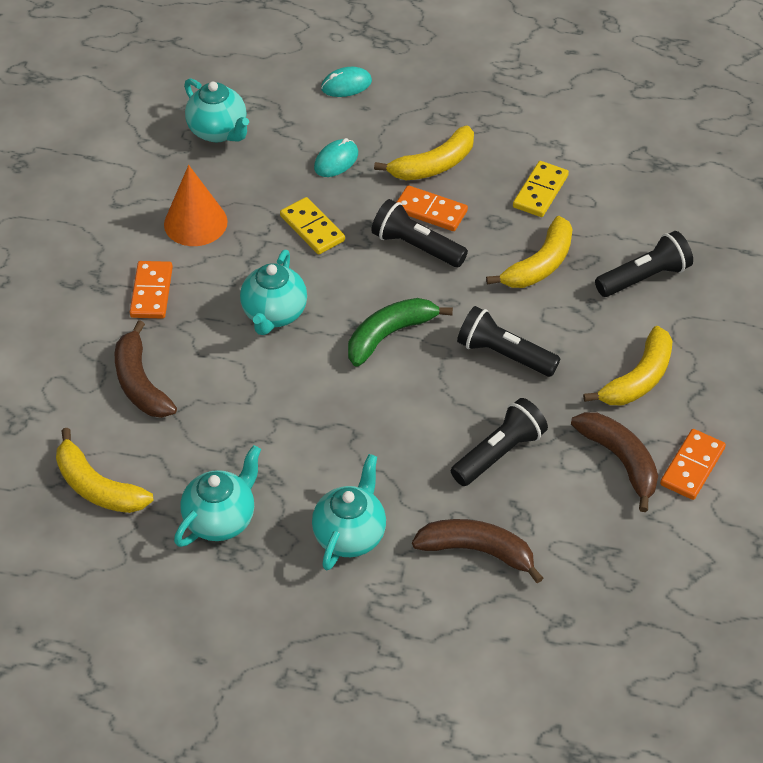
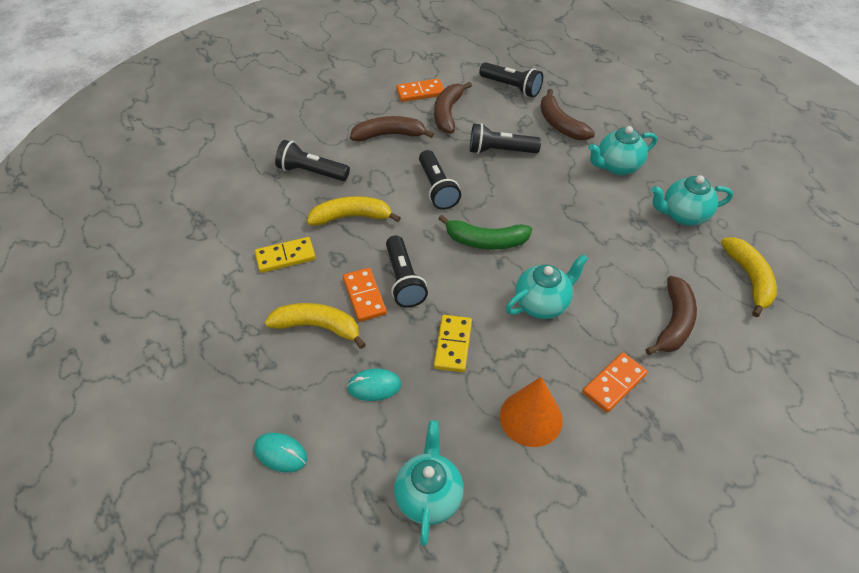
camera: 135 degrees left, 0 degrees up
yellow banana [583,326,672,405] -> brown banana [350,116,434,141]
none -> black flashlight [479,62,543,97]

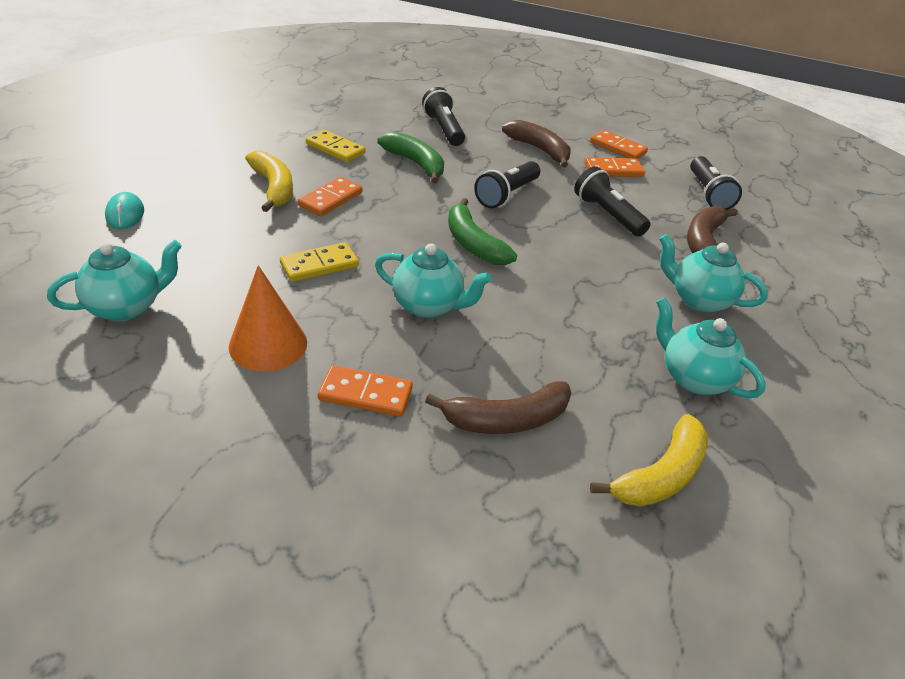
camera: 50 degrees right, 10 degrees down
yellow banana [307,196,401,226] -> green banana [377,132,444,183]
turquoise mouse [347,369,401,401] -> none
black flashlight [386,235,428,308] -> none
brown banana [434,82,472,133] -> orange domino [585,157,645,177]

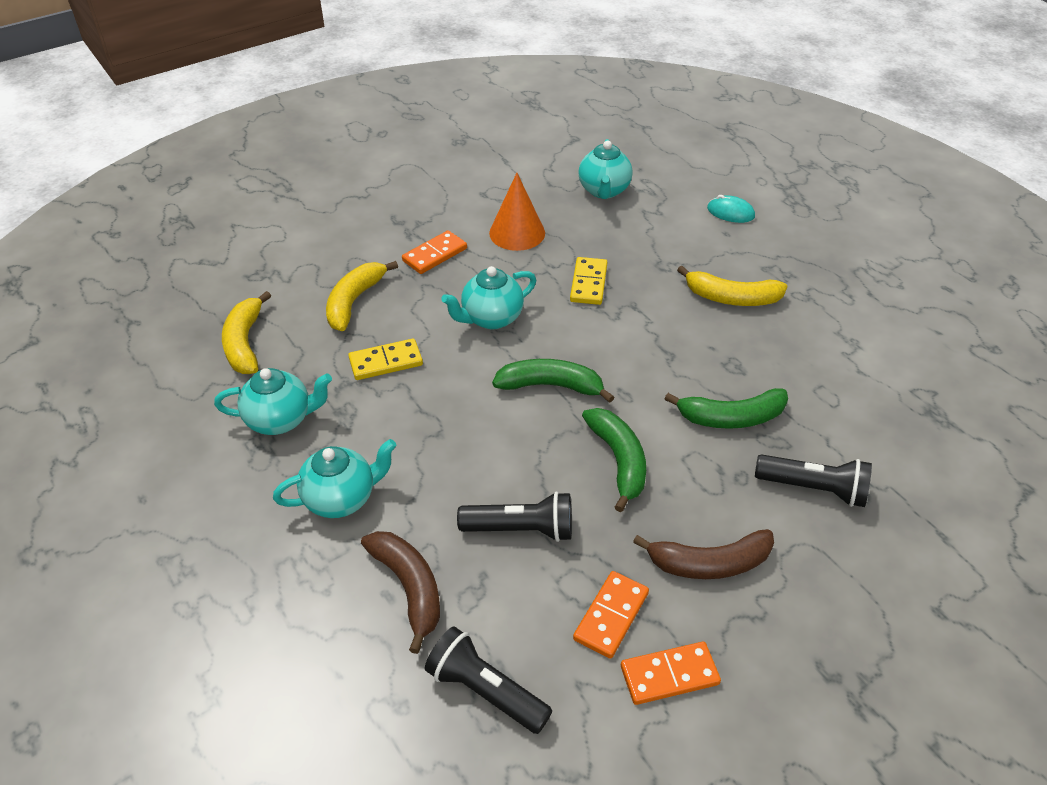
camera: 130 degrees right, 5 degrees up
orange domino [298,177,362,216] -> none
yellow domino [306,130,365,162] -> yellow domino moved to [348,339,423,380]
brown banana [425,381,571,434] -> yellow banana [326,261,398,331]
black flashlight [474,161,540,208] -> green banana [582,408,646,512]

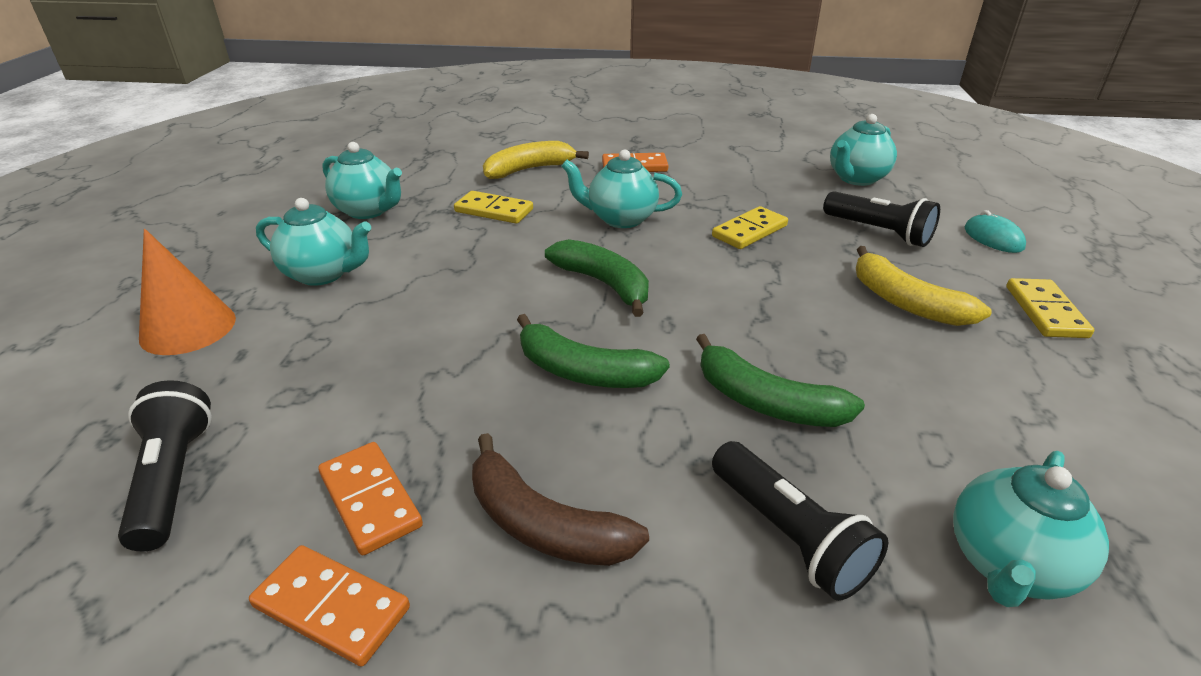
camera: 40 degrees right, 10 degrees down
yellow banana [222,291,271,374] -> none
brown banana [361,531,440,654] -> none
black flashlight [457,491,572,542] -> black flashlight moved to [823,191,940,247]
orange cone [489,173,545,251] -> orange cone moved to [139,229,236,355]
orange domino [573,571,649,659] -> orange domino turned 75 degrees clockwise [318,442,423,555]
green banana [582,408,646,512] -> green banana turned 90 degrees clockwise [517,314,670,388]
none -> turquoise teapot [953,451,1109,607]
none -> yellow domino [1006,278,1094,338]

